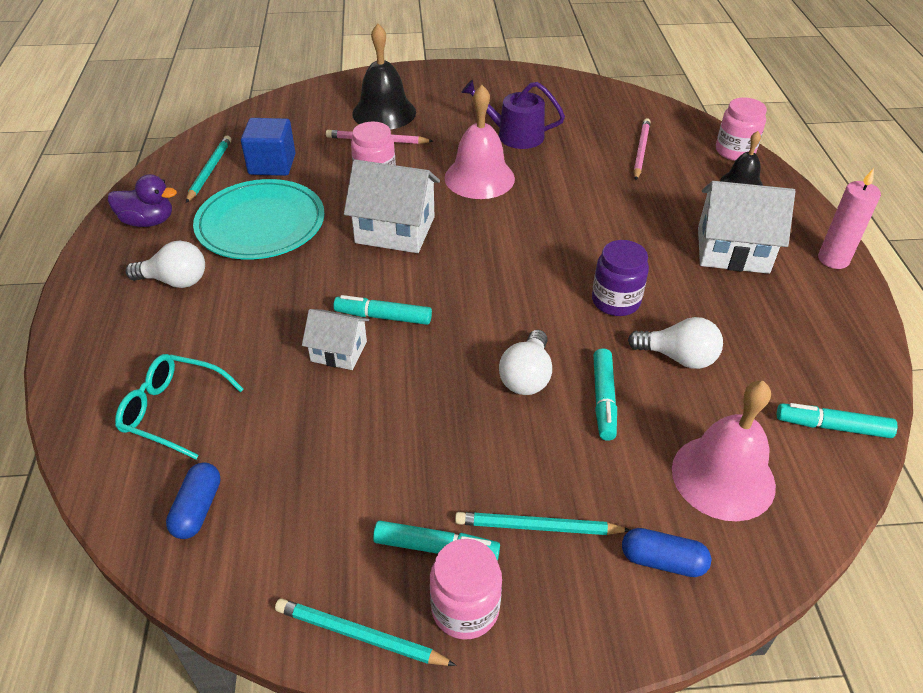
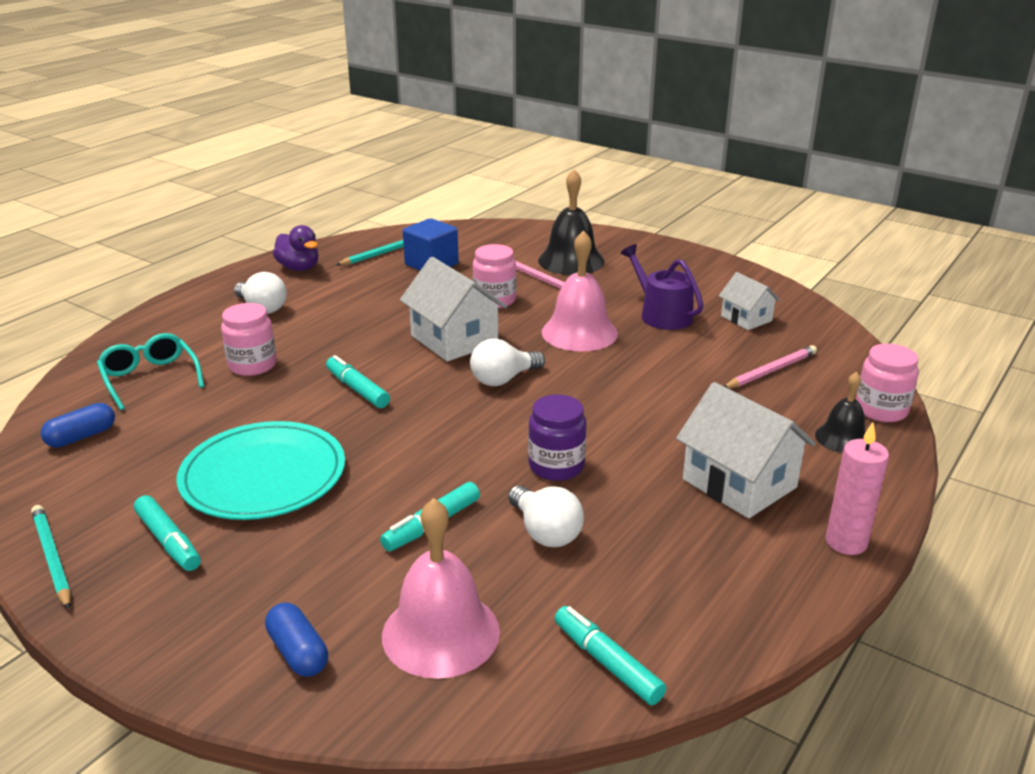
camera: 40 degrees right, 15 degrees down
turquoise plate [193,179,324,259] -> turquoise plate moved to [176,421,345,520]
white house [302,309,369,370] -> white house moved to [719,272,780,330]
pink jar [430,539,502,640] -> pink jar moved to [221,303,277,376]
turquoise pencil [455,512,630,535] -> none
white light bulb [499,330,552,395] -> white light bulb moved to [470,339,545,386]

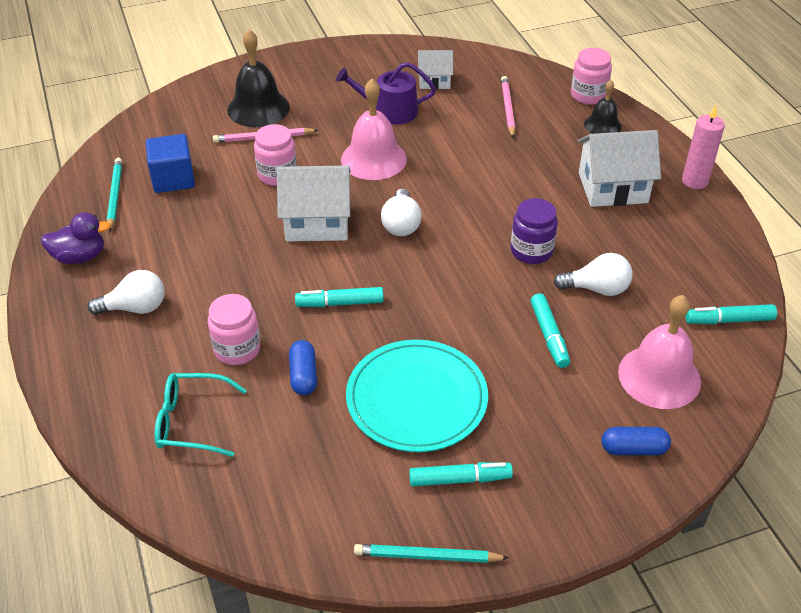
camera: 55 degrees left, 15 degrees up
blue capsule [41,403,115,448] -> blue capsule moved to [289,340,317,395]

